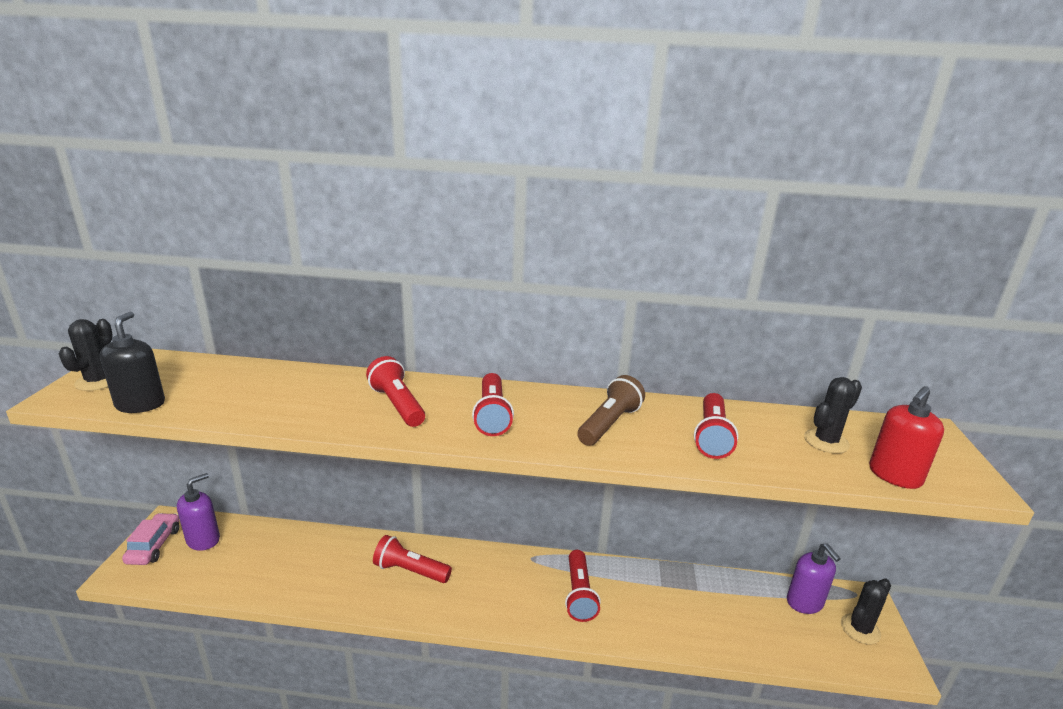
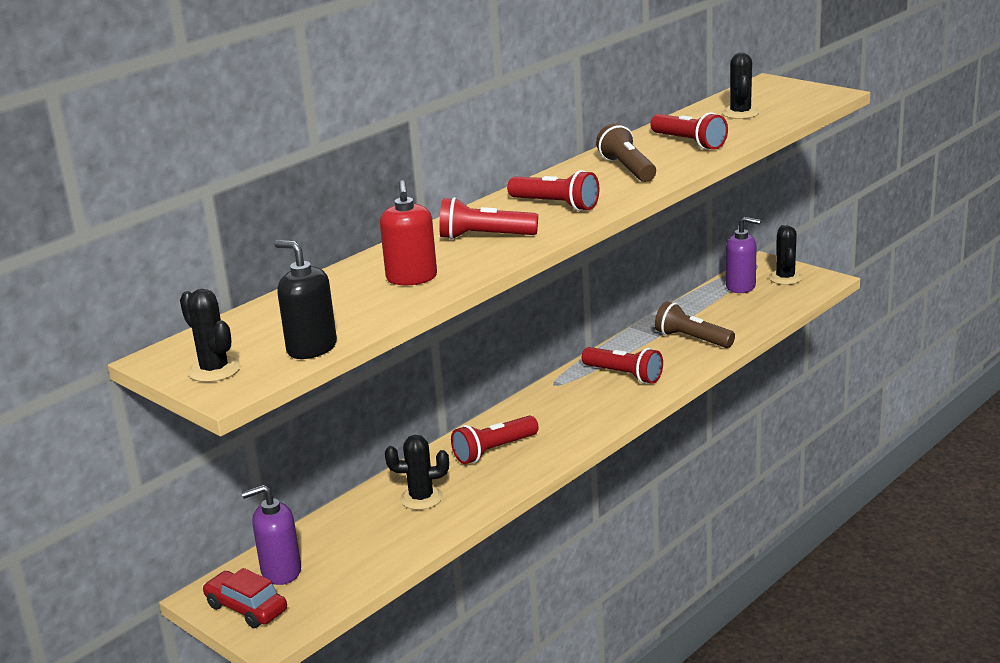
camera: 50 degrees left, 0 degrees up
pink car [122,513,179,565] -> red car [202,568,287,628]
purple soap dispenser [177,473,220,551] -> purple soap dispenser turned 90 degrees counterclockwise [242,485,301,585]
red soap dispenser [869,386,944,489] -> red soap dispenser moved to [380,180,437,285]
none -> black cactus [385,435,449,510]
none -> brown flashlight [655,301,735,348]

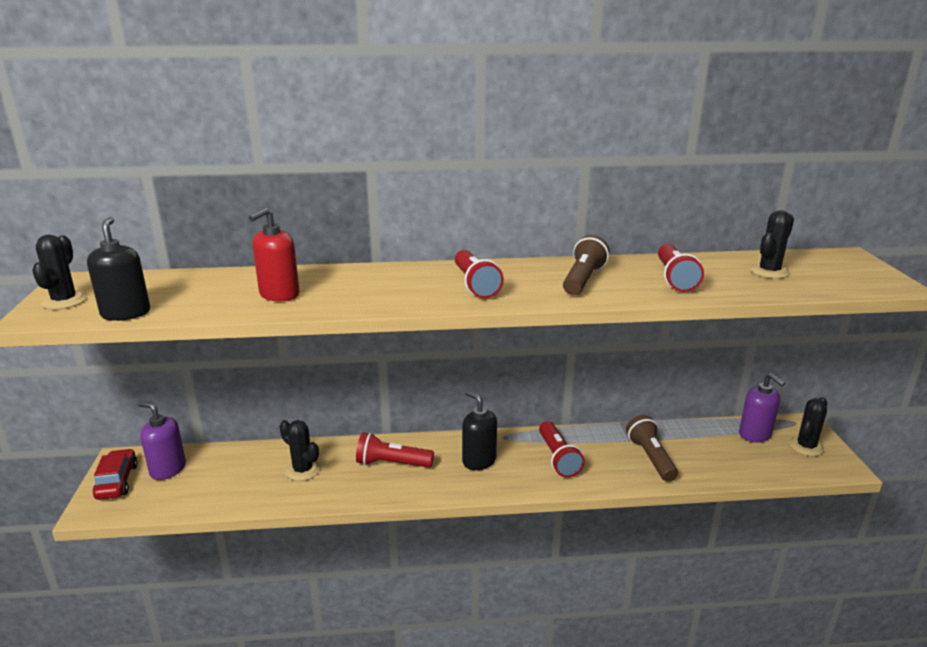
camera: 40 degrees right, 0 degrees up
red flashlight [439,197,538,240] -> none
none -> black soap dispenser [462,391,497,470]

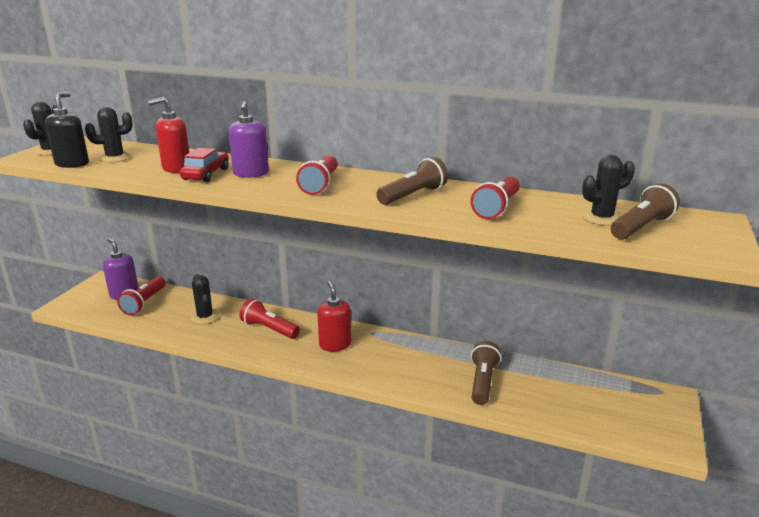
camera: 25 degrees right, 0 degrees up
red car [93,449,138,500] -> red car moved to [180,148,229,182]
black soap dispenser [462,391,497,470] -> red soap dispenser [317,281,351,352]
red flashlight [539,421,585,478] -> red flashlight moved to [117,276,166,315]
purple soap dispenser [739,373,785,443] -> purple soap dispenser moved to [228,101,269,178]
black cactus [789,397,828,456] -> black cactus moved to [85,107,133,163]
none -> brown flashlight [611,183,680,240]

